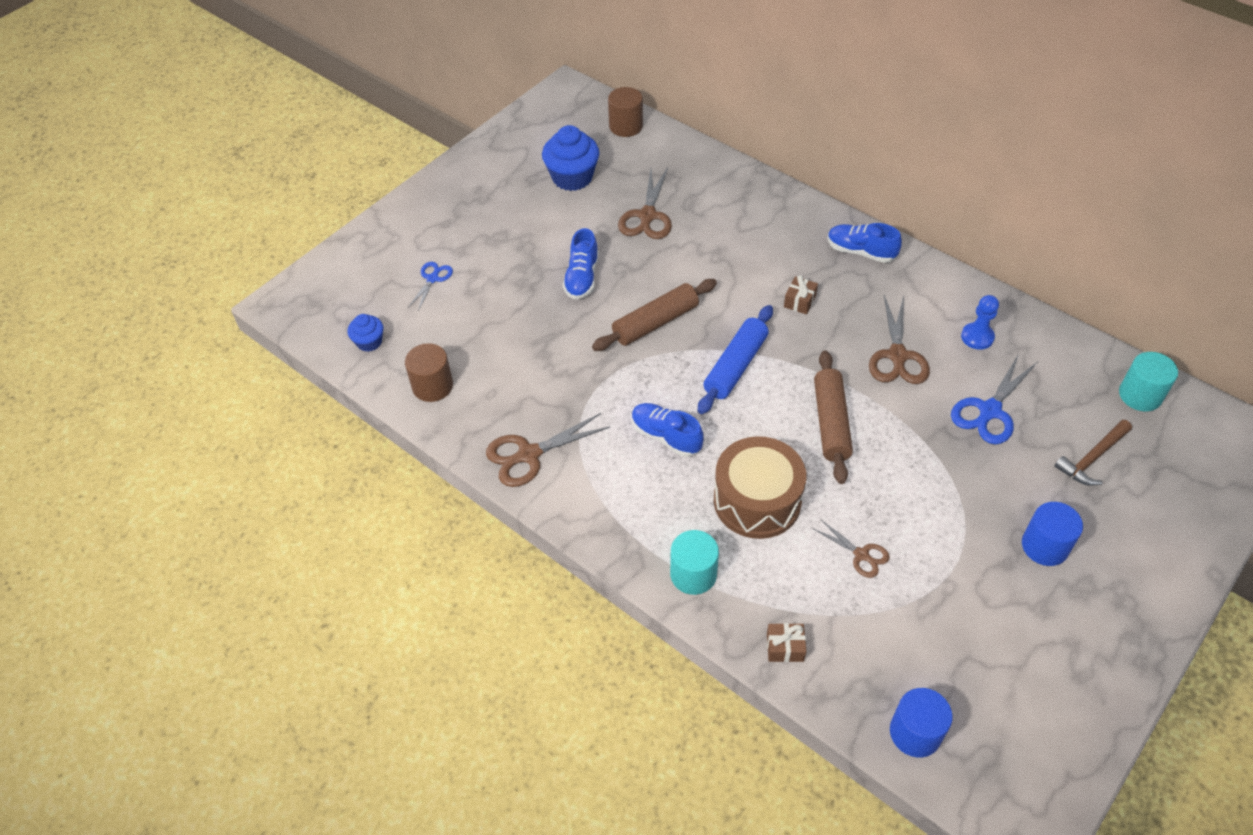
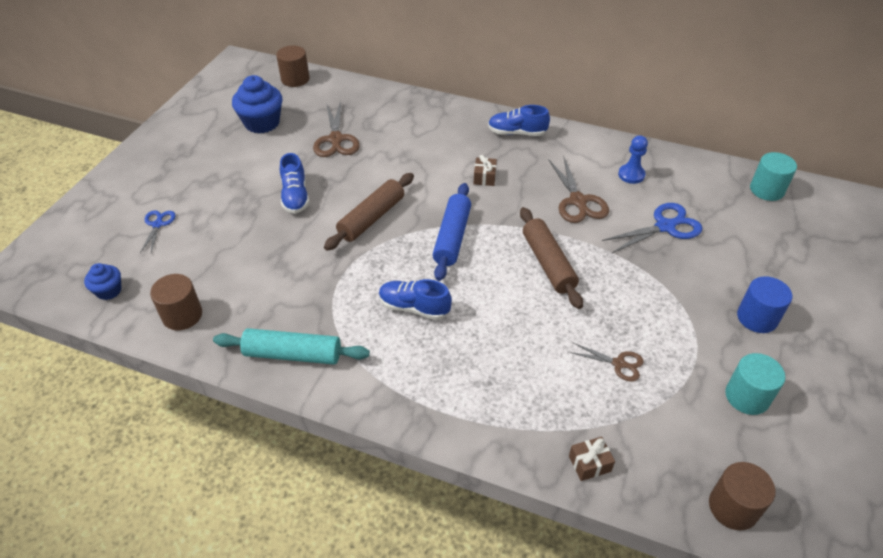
camera: 20 degrees left, 5 degrees down
brown scissors [486,413,610,487] -> turquoise rolling pin [213,328,370,365]
turquoise cylinder [670,530,719,595] -> turquoise cylinder moved to [725,353,785,415]
brown drum [714,436,806,539] -> none
blue cylinder [890,688,953,757] -> brown cylinder [709,462,776,530]
blue scissors [951,354,1037,444] -> blue scissors turned 135 degrees counterclockwise [602,203,703,253]
brown hammer [1054,420,1132,486] -> none

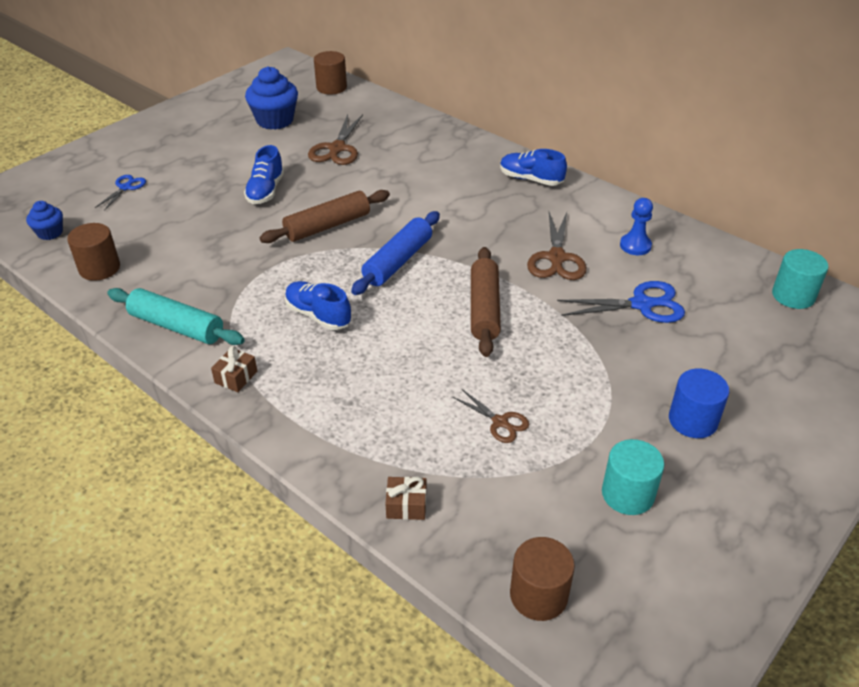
camera: 20 degrees right, 5 degrees down
brown gift [474,155,497,186] -> brown gift moved to [211,346,257,392]

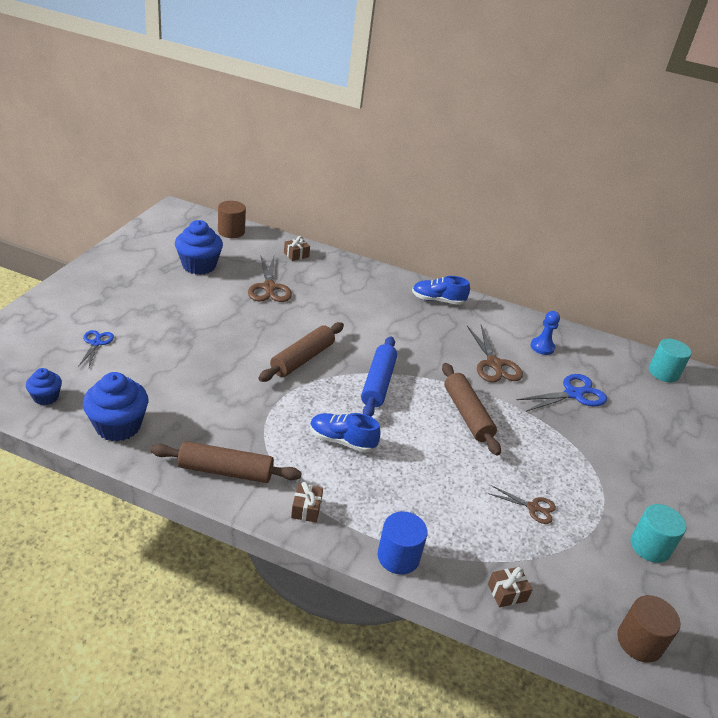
camera: 25 degrees left, 5 degrees down
brown cylinder [67,223,120,281] -> blue cupcake [83,372,149,442]
turquoise rolling pin [107,288,245,345] -> brown rolling pin [150,441,302,483]
blue shoe [244,145,284,204] -> none
blue cylinder [669,369,729,438] -> blue cylinder moved to [378,512,428,574]
none -> brown gift [284,236,310,261]

